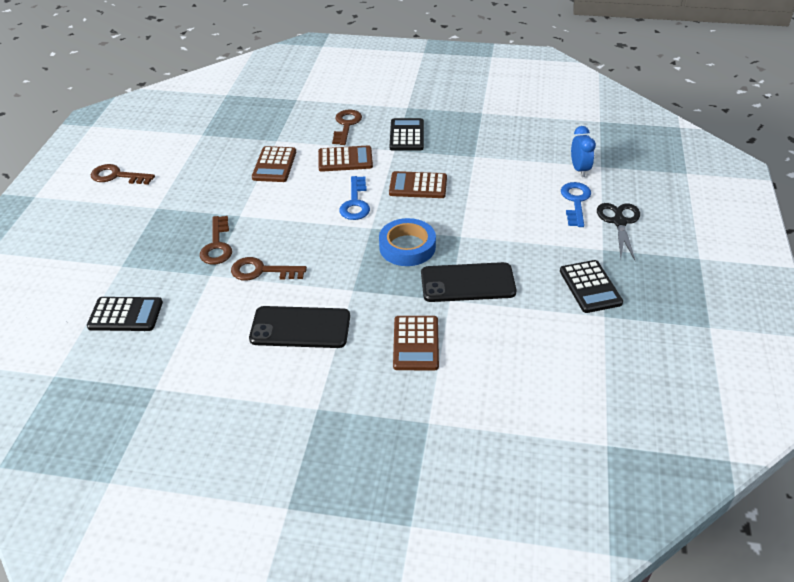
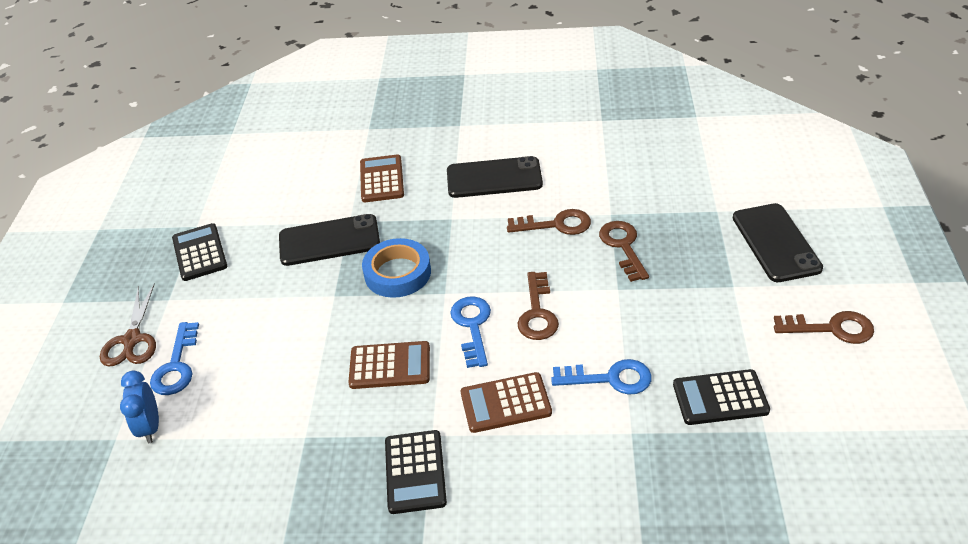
camera: 175 degrees right, 0 degrees up
black calculator [87,297,163,331] -> black calculator moved to [673,369,770,425]
brown calculator [252,146,296,182] -> blue key [551,359,652,395]
brown key [332,110,362,145] -> brown key moved to [517,272,559,340]
black scissors [597,203,640,262] -> brown scissors [100,284,156,367]
none -> black phone [733,203,823,282]

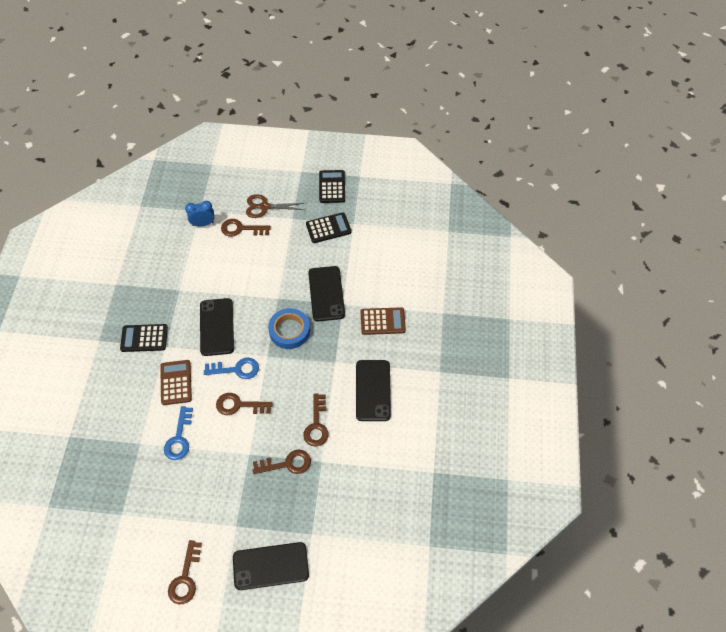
camera: 90 degrees right, 15 degrees up
blue key [150,322,199,395] -> brown key [221,219,271,237]
brown calculator [348,341,430,389] -> black phone [200,298,234,356]
black calculator [673,369,770,425] -> black calculator moved to [319,170,345,203]

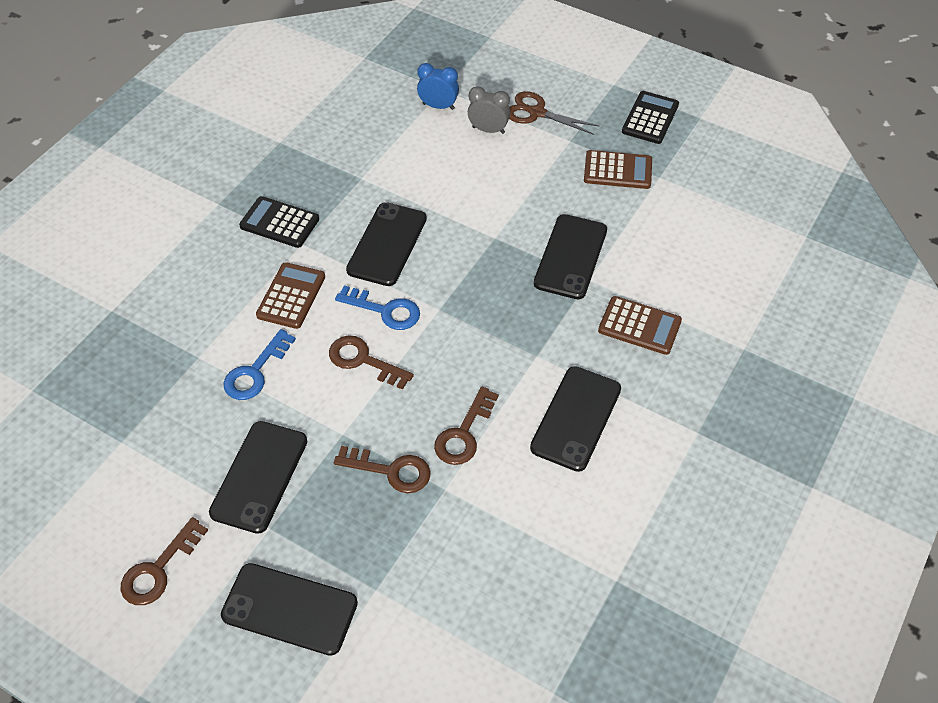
camera: 25 degrees right, 5 degrees down
brown key [221,219,271,237] -> grey clock [468,86,510,134]
blue tape [268,308,310,349] -> none
black calculator [306,212,352,243] -> brown calculator [584,150,652,189]
none -> black phone [209,421,307,534]

